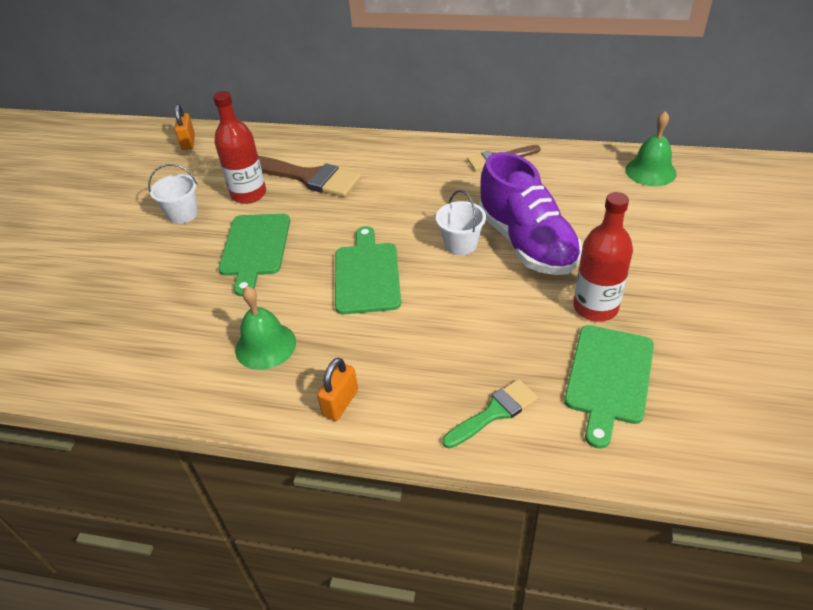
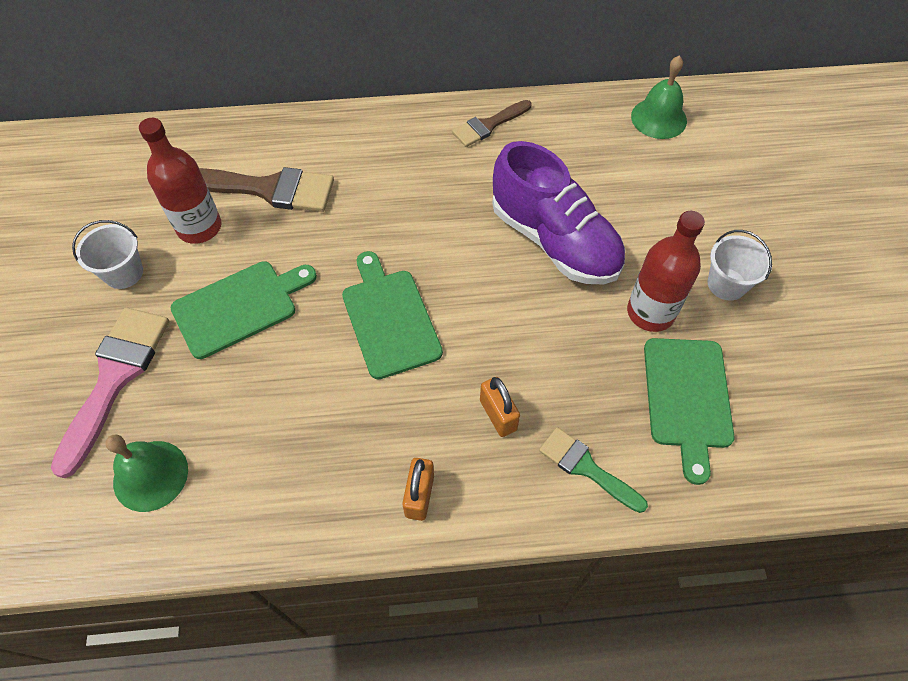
camera: 20 degrees left, 15 degrees up
orange padlock [175,104,195,150] -> orange padlock moved to [480,377,520,437]
green cutting board [219,214,290,297] -> green cutting board turned 105 degrees counterclockwise [171,261,317,359]
green bell [235,286,296,370] -> green bell moved to [105,434,188,512]
white bucket [436,190,486,256] -> white bucket moved to [708,230,772,301]
green brush [442,379,538,449] -> green brush turned 90 degrees counterclockwise [539,427,648,513]
none -> pink brush [51,308,169,478]

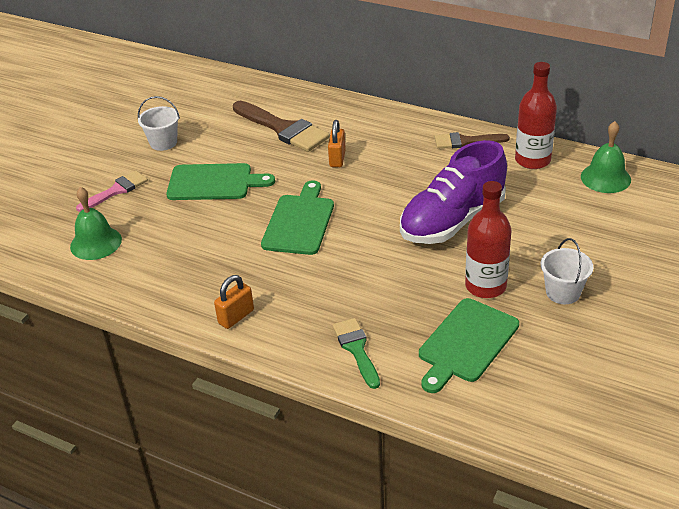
camera: 35 degrees right, 20 degrees down
pink brush [51,308,169,478] -> pink brush [76,171,148,212], size x0.60
red bottle [139,118,222,244] -> red bottle moved to [515,62,557,169]
orange padlock [480,377,520,437] -> orange padlock moved to [328,120,346,167]
purple shoe [492,141,625,284] -> purple shoe turned 60 degrees clockwise [400,140,507,244]

